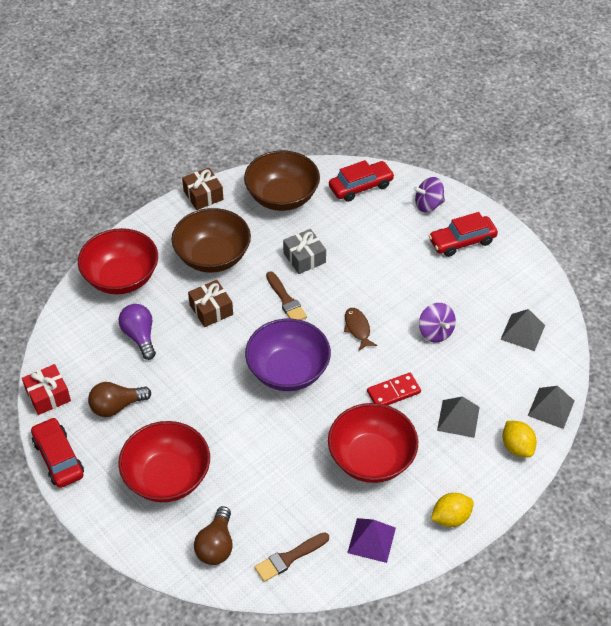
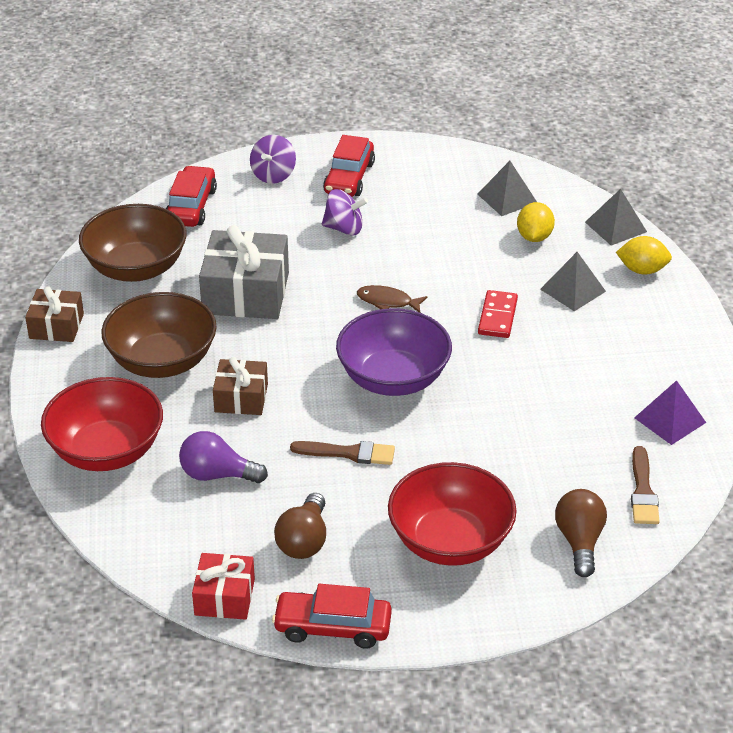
camera: 55 degrees left, 10 degrees down
brown light bulb [194,506,232,565] -> brown light bulb turned 135 degrees counterclockwise [555,489,607,577]
brown brush [266,271,307,320] -> brown brush moved to [290,441,395,465]
grey gift [283,229,326,274] -> grey gift [199,225,289,319], size x1.72
red bowl [328,403,418,483] -> none
purple spinning top [419,303,456,343] -> purple spinning top moved to [322,189,368,236]
yellow lemon [431,493,474,527] -> yellow lemon moved to [517,202,555,242]

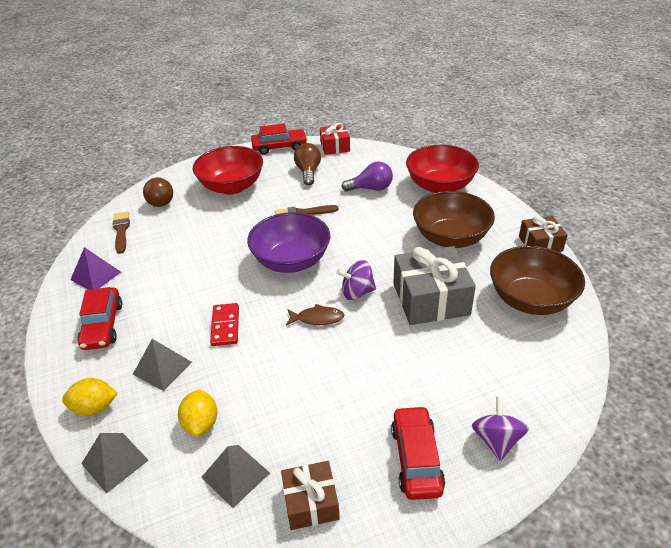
camera: 165 degrees right, 0 degrees up
red car [166,166,217,227] -> red car moved to [78,287,122,350]
brown gift [213,357,268,415] -> brown gift moved to [281,461,340,530]
purple spinning top [322,189,368,236] -> purple spinning top moved to [337,260,376,300]

